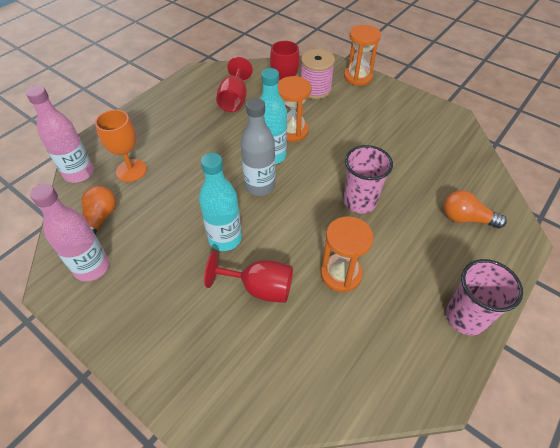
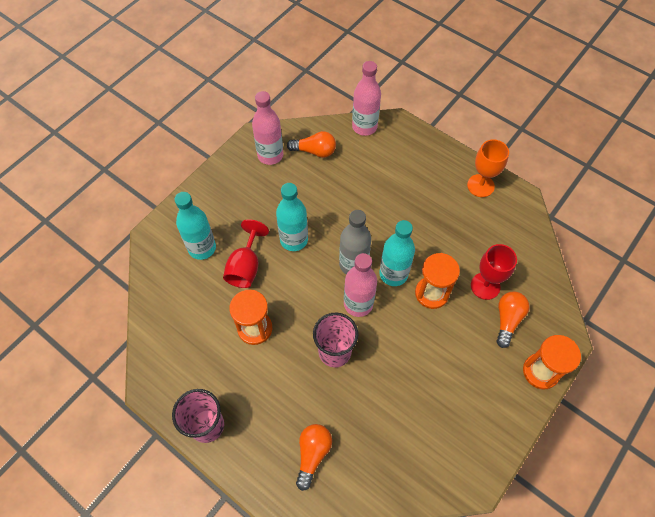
camera: 90 degrees right, 10 degrees up
orange goblet [95,110,147,182] -> orange goblet moved to [467,139,509,197]
red goblet [216,57,253,112] -> none
pink spool [301,49,335,99] -> orange light bulb [497,292,530,348]
none -> turquoise bottle [174,192,216,260]
none -> pink bottle [344,253,377,317]

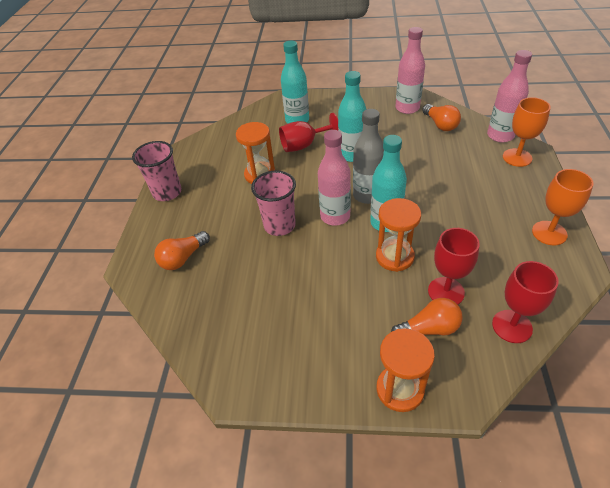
camera: 60 degrees right, 15 degrees down
orange light bulb [296,424,332,491] -> orange light bulb turned 150 degrees clockwise [154,231,210,270]
none -> red goblet [492,261,559,343]
none -> orange goblet [503,97,551,167]

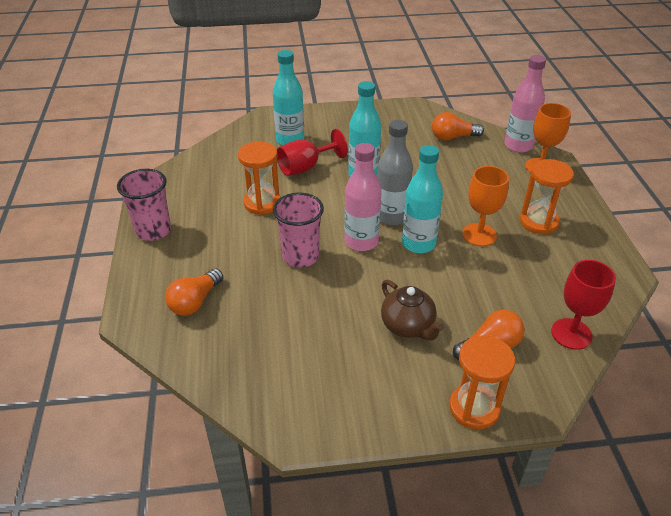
camera: 15 degrees left, 5 degrees down
orange hourglass [376,198,421,272] -> orange hourglass moved to [520,159,574,235]
pink bottle [395,27,425,114] -> none
orange light bulb [422,104,461,131] -> orange light bulb turned 120 degrees clockwise [432,112,484,141]
red goblet [428,228,480,305] -> none
orange goblet [532,169,594,245] -> orange goblet moved to [462,166,509,246]
none -> brown teapot [381,280,444,341]

